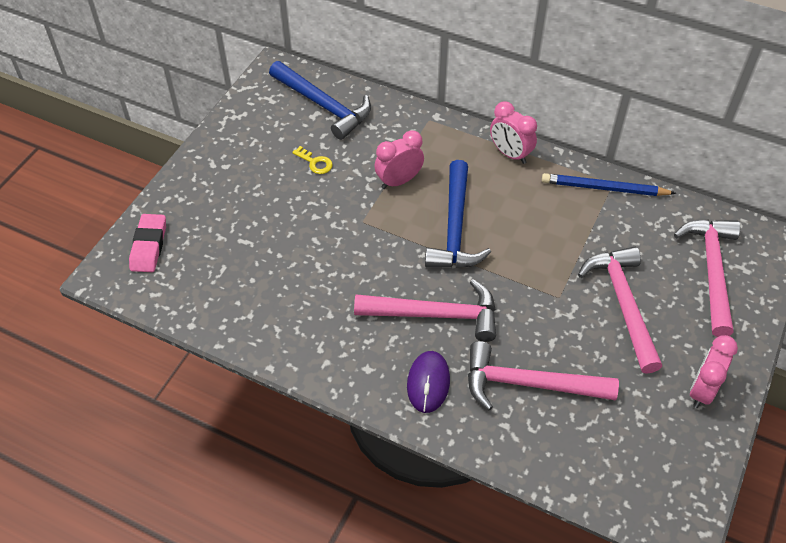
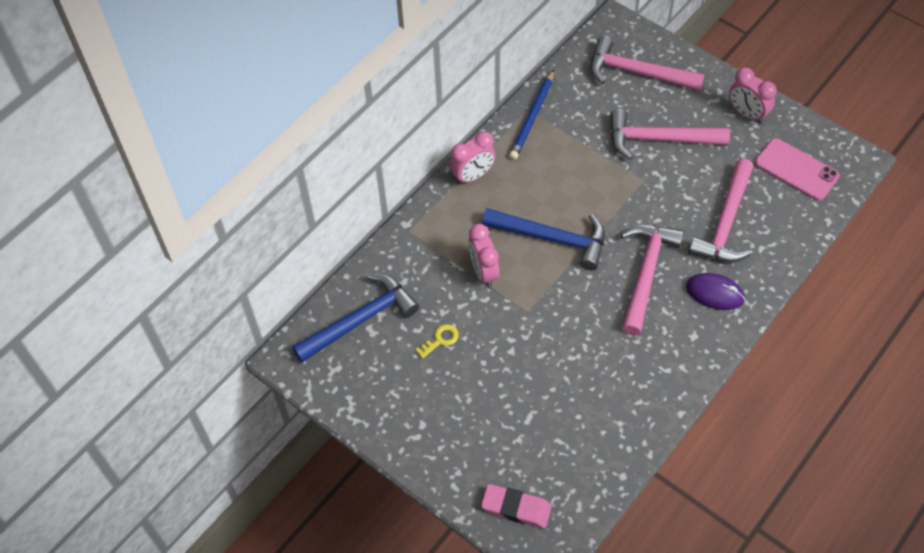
camera: 75 degrees left, 5 degrees up
none -> pink phone [755,138,840,201]

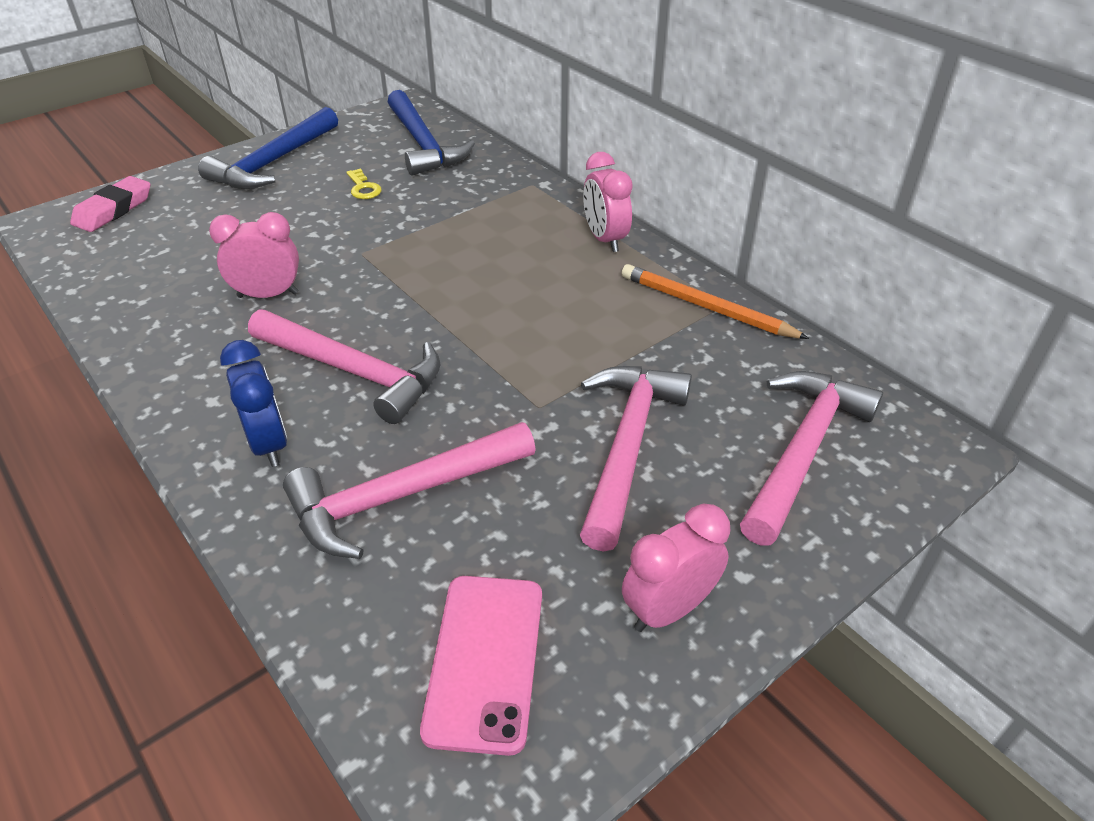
camera: 100 degrees right, 15 degrees down
pink clock [468,224,500,287] -> pink clock moved to [209,212,299,298]
blue hammer [482,208,605,270] -> blue hammer moved to [198,107,338,189]
blue pencil [509,69,554,160] -> orange pencil [622,264,809,339]
purple mouse [686,273,745,310] -> blue clock [220,340,287,467]
pink hammer [689,158,754,262] -> pink hammer turned 60 degrees counterclockwise [283,422,536,559]
pink phone [755,138,840,201] -> pink phone turned 45 degrees counterclockwise [420,576,542,756]

